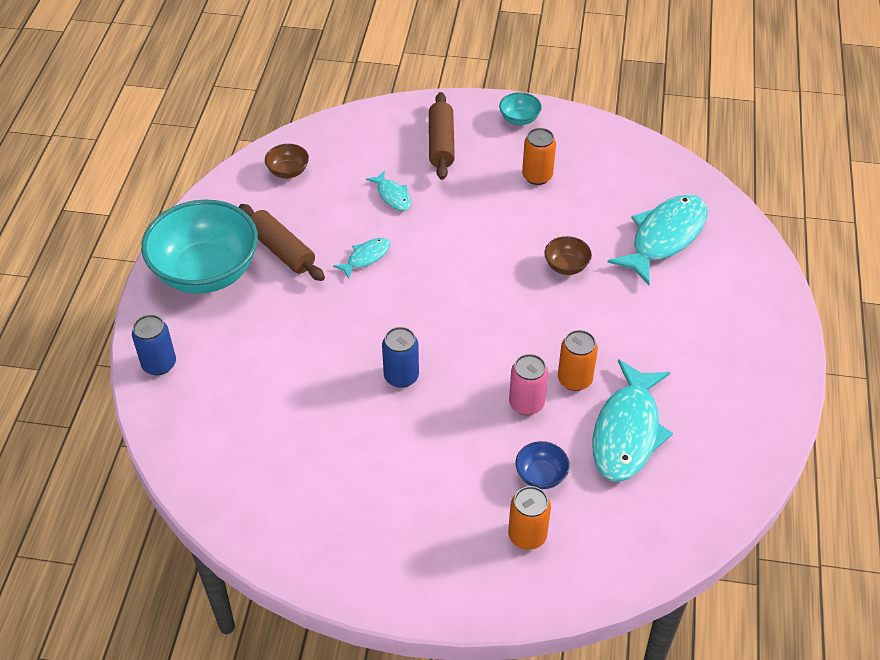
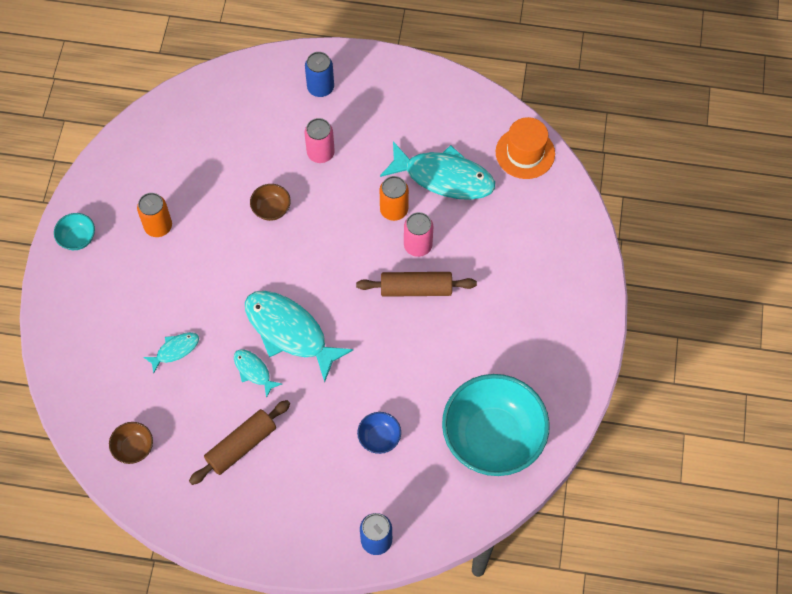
camera: 90 degrees left, 15 degrees up
turquoise bowl [141,200,258,294] -> turquoise bowl moved to [442,374,550,476]
blue can [382,327,419,388] -> blue can moved to [305,52,334,97]
brown rolling pin [429,92,455,180] -> brown rolling pin moved to [356,272,477,297]
orange can [508,486,551,550] -> none
blue bowl [516,441,570,489] -> blue bowl moved to [357,412,401,454]
turquoise fish [608,194,707,285] -> turquoise fish moved to [245,291,353,382]
none -> pink can [305,118,335,163]
none -> orange hat [496,117,555,179]

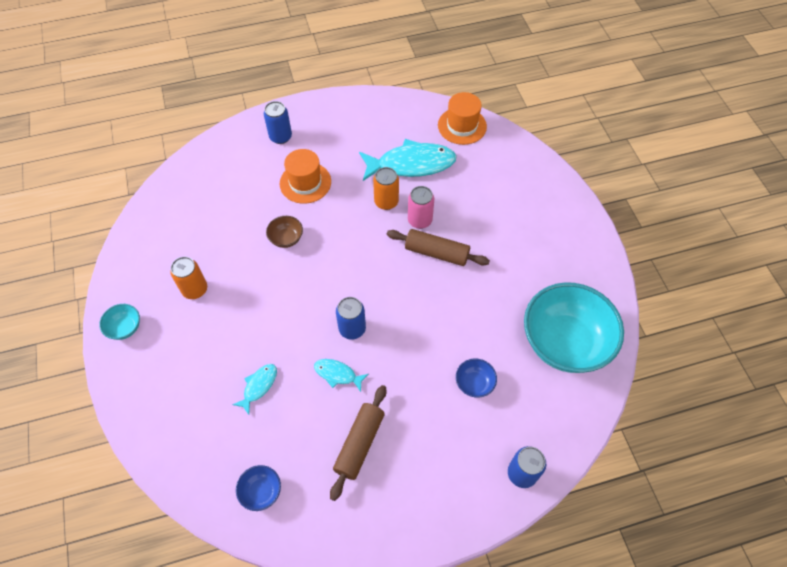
camera: 25 degrees left, 5 degrees down
brown bowl [109,422,153,464] -> blue bowl [236,465,281,511]
turquoise fish [245,291,353,382] -> blue can [336,297,366,340]
pink can [305,118,335,163] -> orange hat [280,149,331,204]
brown rolling pin [356,272,477,297] -> brown rolling pin turned 45 degrees clockwise [387,229,490,266]

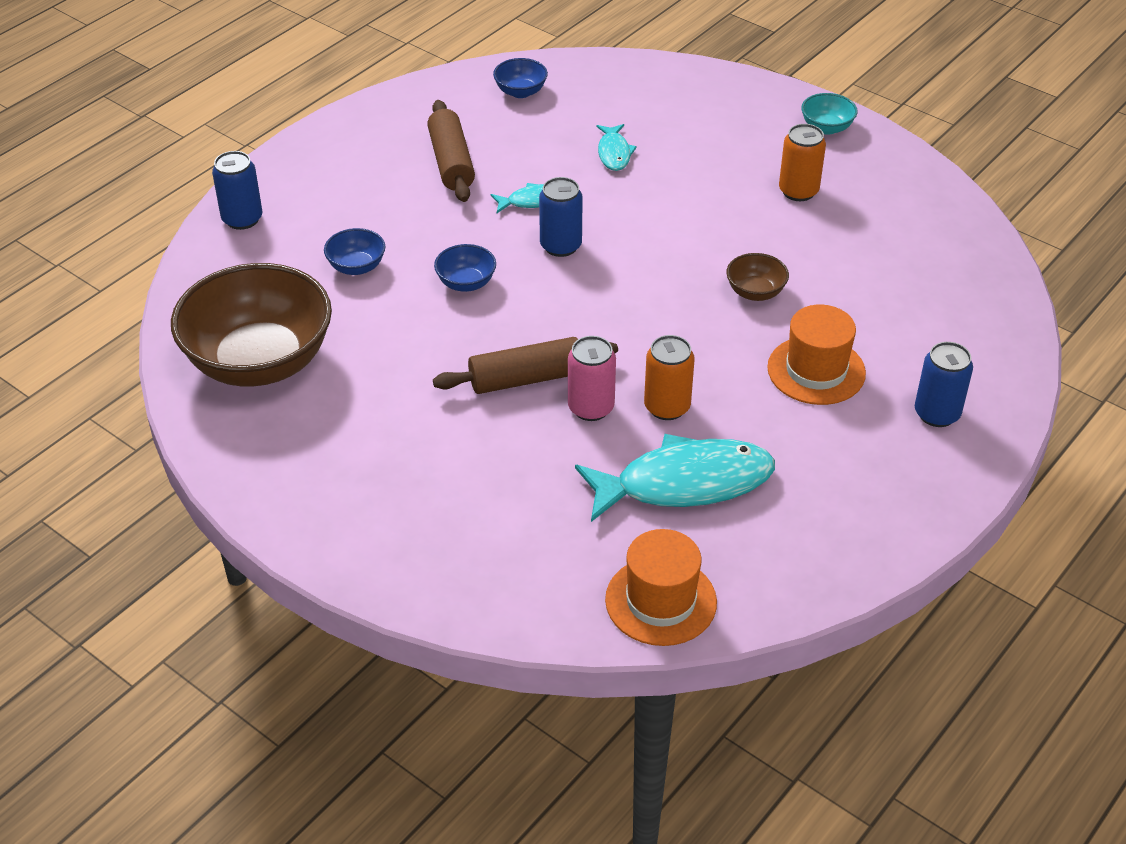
camera: 145 degrees right, 15 degrees down
turquoise fish [359,139,457,181] -> turquoise fish turned 150 degrees counterclockwise [575,434,775,522]
turquoise bowl [524,282,624,373] -> brown bowl [171,263,332,386]
none -> blue bowl [434,244,496,292]

